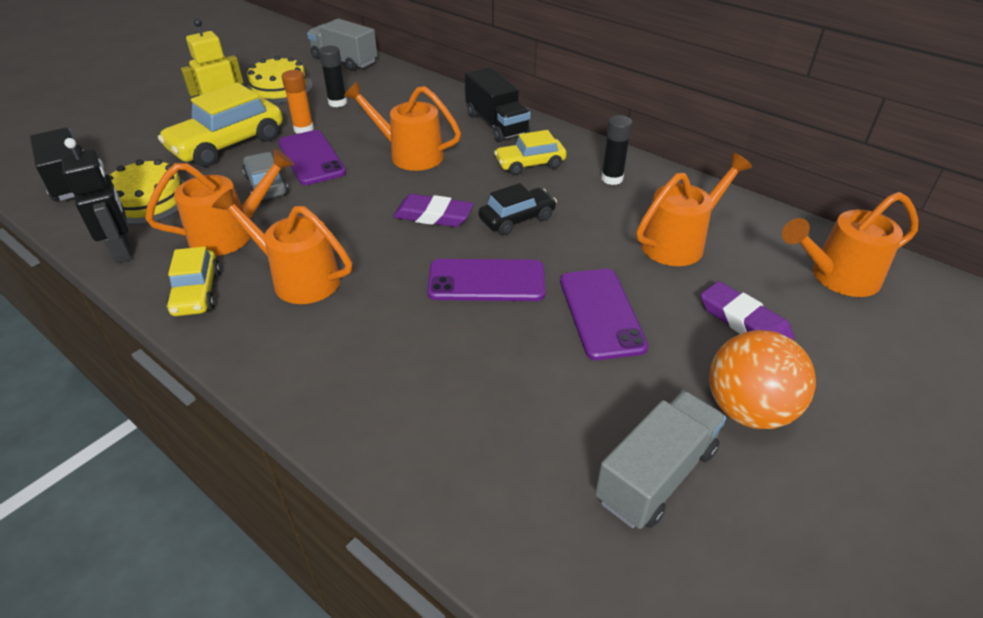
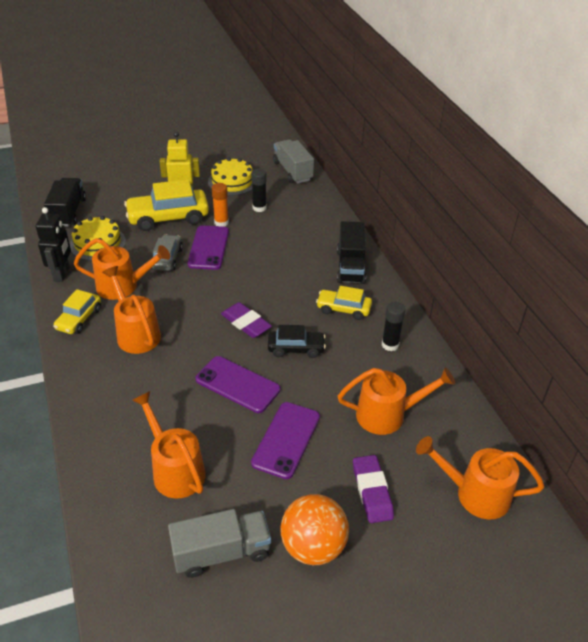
camera: 30 degrees right, 0 degrees up
orange watering can [344,81,461,171] -> orange watering can moved to [132,391,206,499]

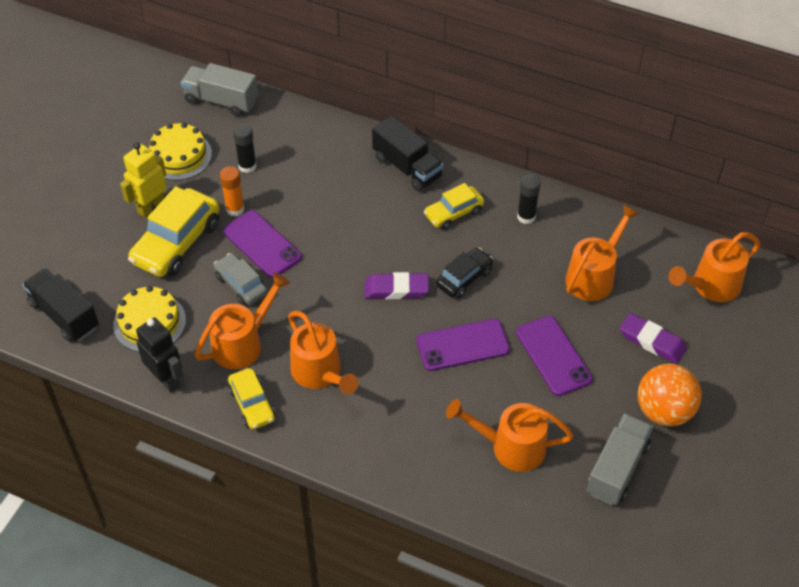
camera: 45 degrees left, 10 degrees up
orange watering can [102,266,161,354] -> orange watering can turned 135 degrees counterclockwise [288,311,358,394]

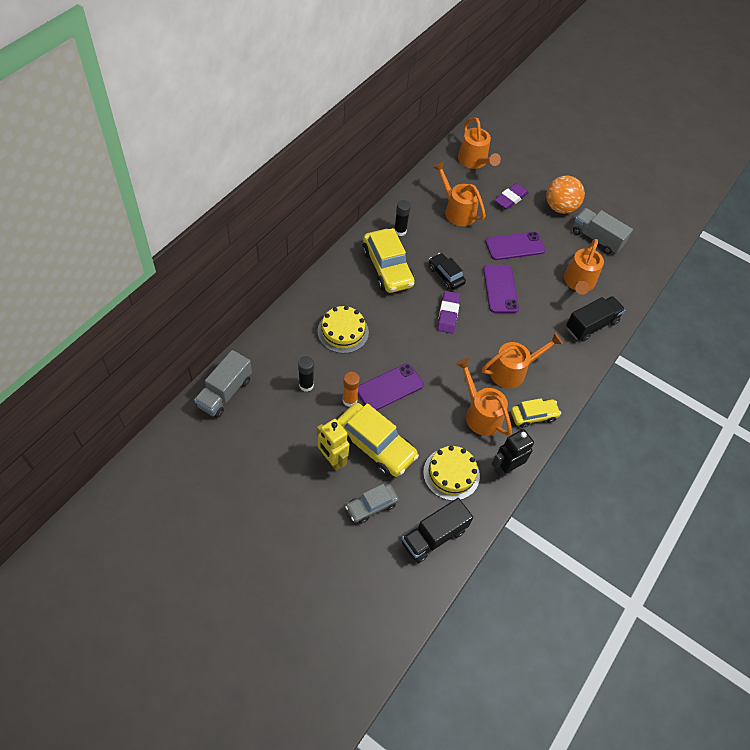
camera: 85 degrees left, 5 degrees up
yellow cake [149,123,212,180] -> yellow cake moved to [317,306,369,353]
grey car [214,253,268,305] -> grey car moved to [345,484,399,524]
black truck [372,116,443,192] -> black truck moved to [566,296,625,342]
yellow car [424,183,484,230] -> yellow car [362,228,415,293], size x1.71

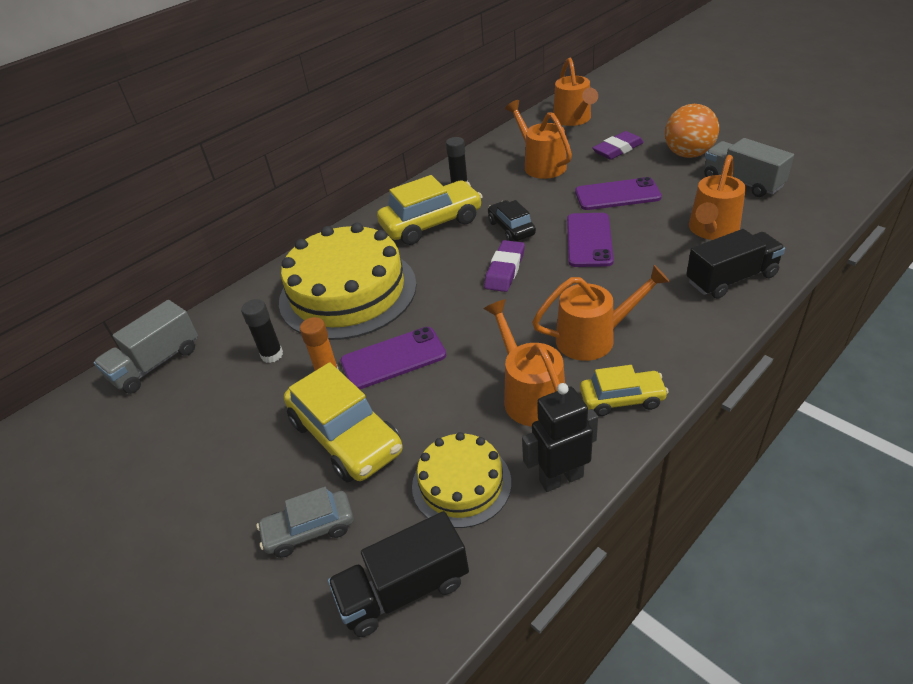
camera: 20 degrees right, 15 degrees down
yellow cake [317,306,369,353] -> yellow cake [279,223,417,340], size x1.87
yellow robot [317,419,349,471] -> none
yellow car [362,228,415,293] -> yellow car turned 105 degrees counterclockwise [377,175,483,245]

